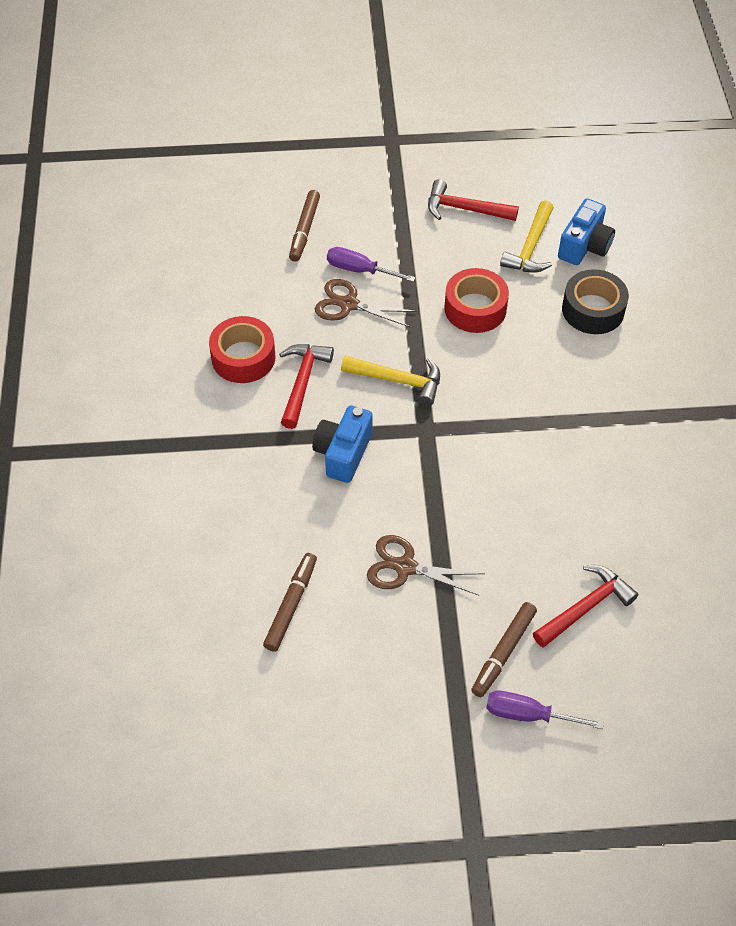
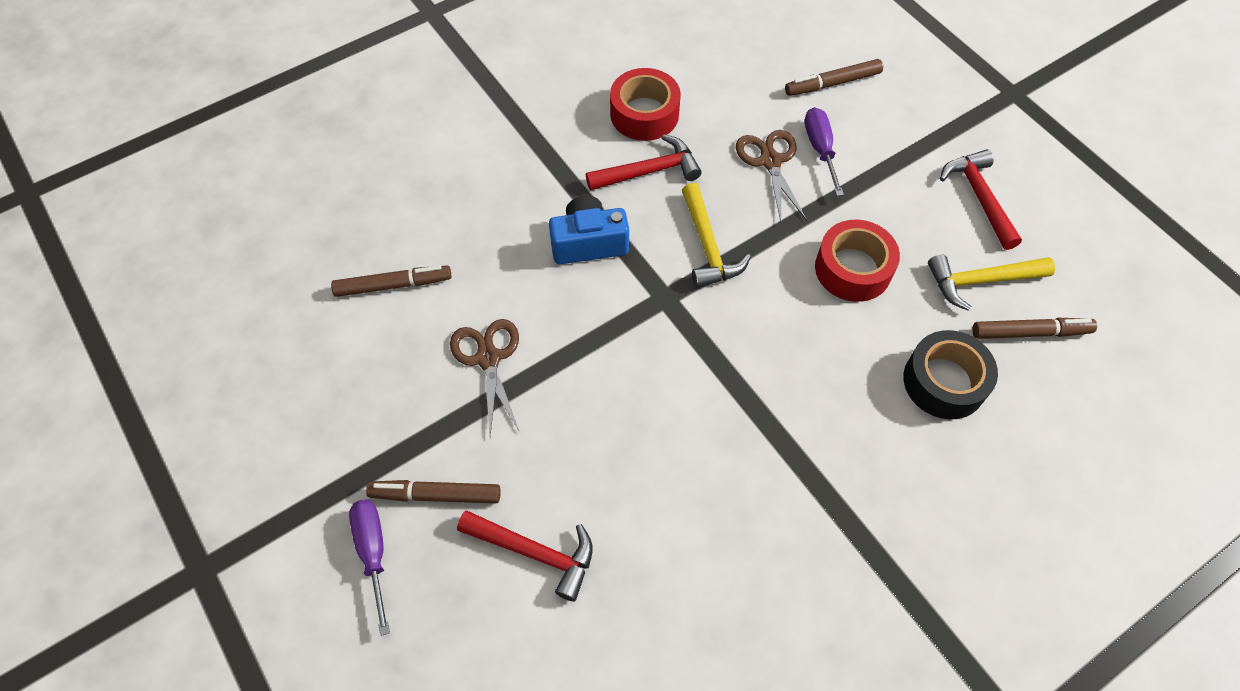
camera: 60 degrees right, 5 degrees up
blue camera [558,199,615,265] -> brown marker [972,318,1097,339]

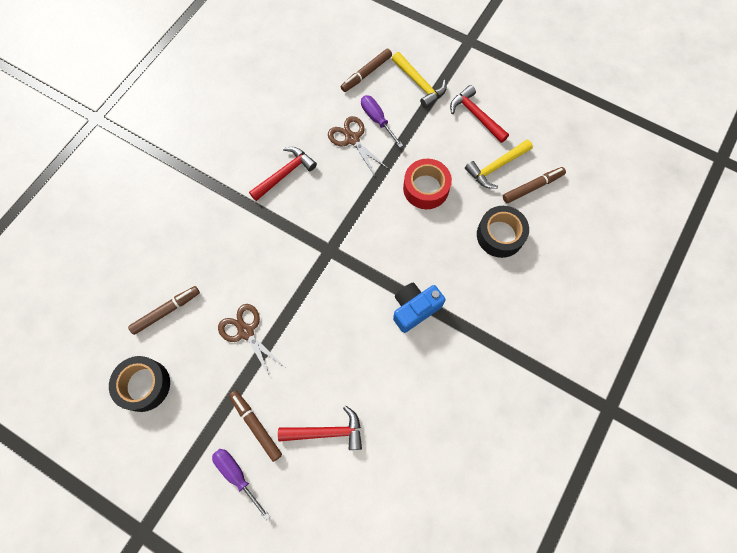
camera: 25 degrees left, 10 degrees up
brown marker [366,480,501,503] -> brown marker turned 75 degrees clockwise [229,391,282,462]
blue camera [549,196,629,264] -> blue camera moved to [393,283,445,333]
red tape [610,68,681,141] -> none
yellow hammer [682,183,751,288] -> yellow hammer moved to [392,52,447,108]
none -> black tape [109,356,170,412]

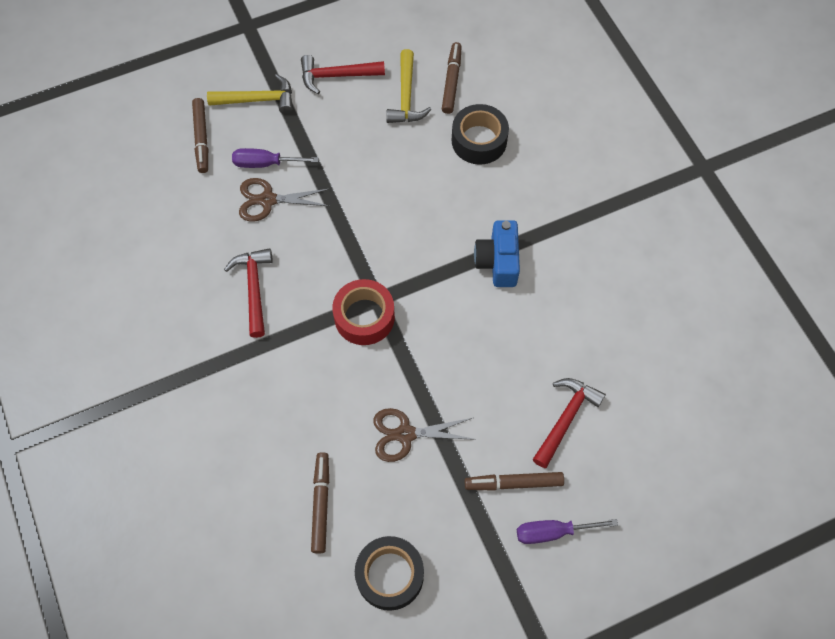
camera: 55 degrees left, 5 degrees down
red tape [403,159,452,209] -> red tape moved to [332,279,395,345]

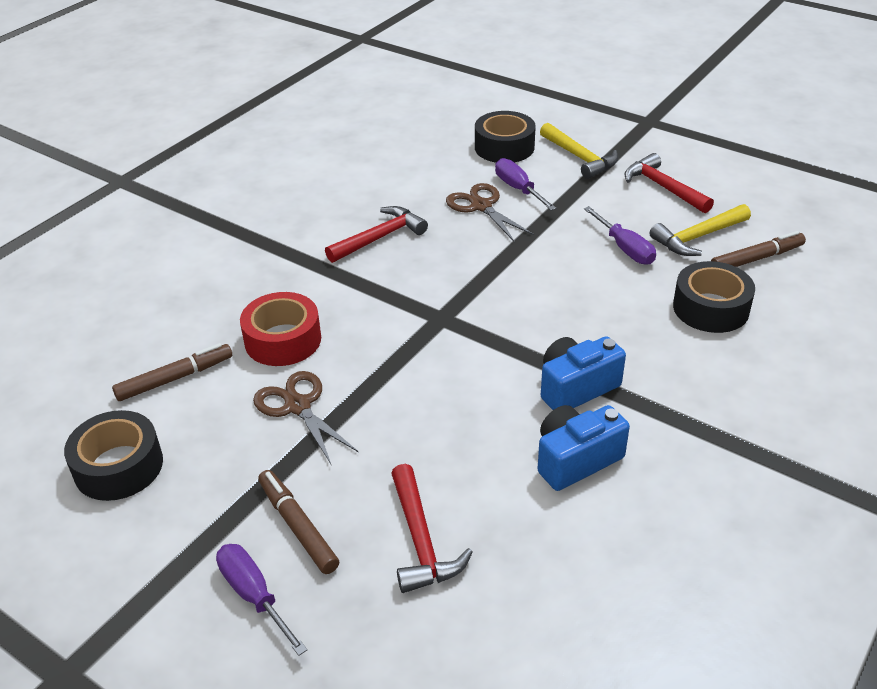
camera: 60 degrees right, 25 degrees down
brown marker [192,98,208,173] -> black tape [475,111,536,163]
red tape [332,279,395,345] -> red tape moved to [240,292,321,366]
red hammer [533,378,606,468] -> red hammer turned 75 degrees clockwise [391,464,473,593]
none -> blue camera [537,405,630,491]
none -> purple screwdriver [584,206,656,265]

